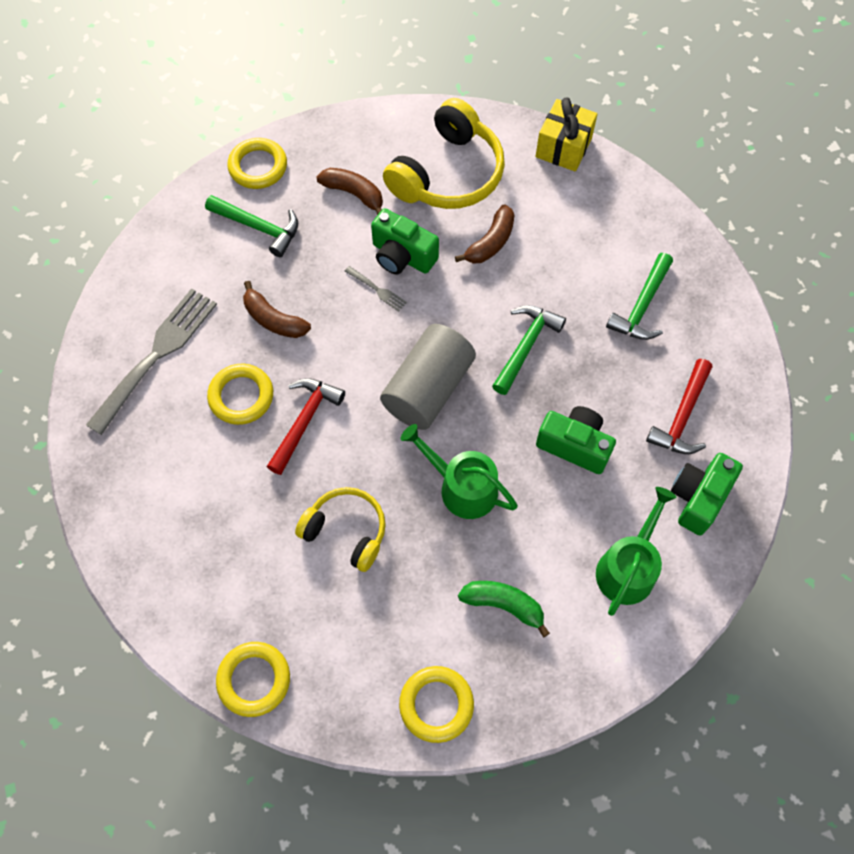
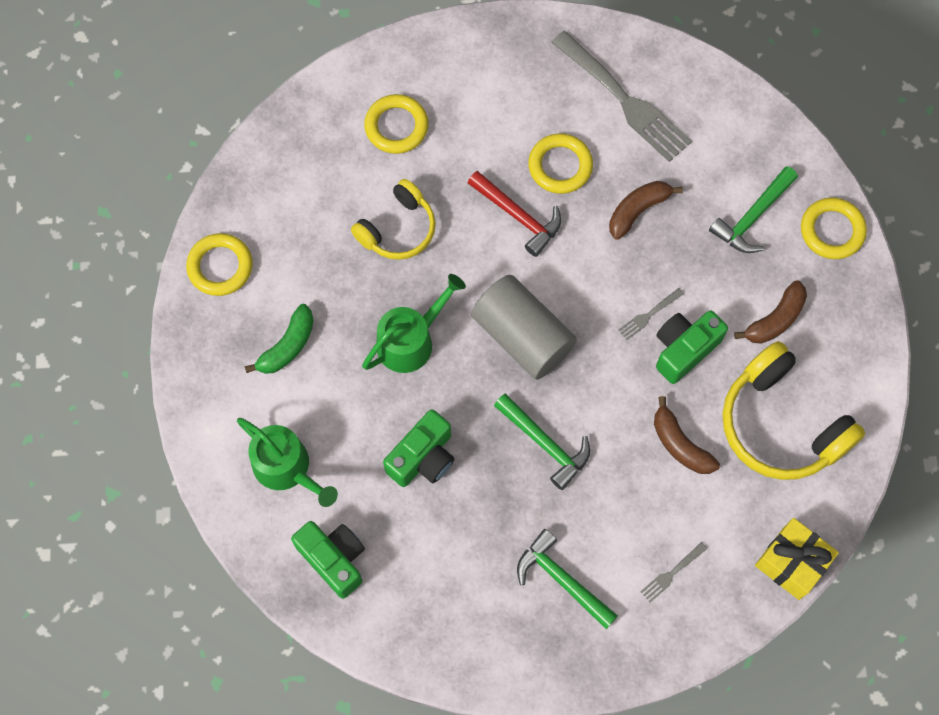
camera: 105 degrees right, 5 degrees up
yellow ring [216,642,290,717] -> yellow ring moved to [364,94,429,154]
red hammer [646,359,712,454] -> none
none -> grey fork [640,542,708,603]

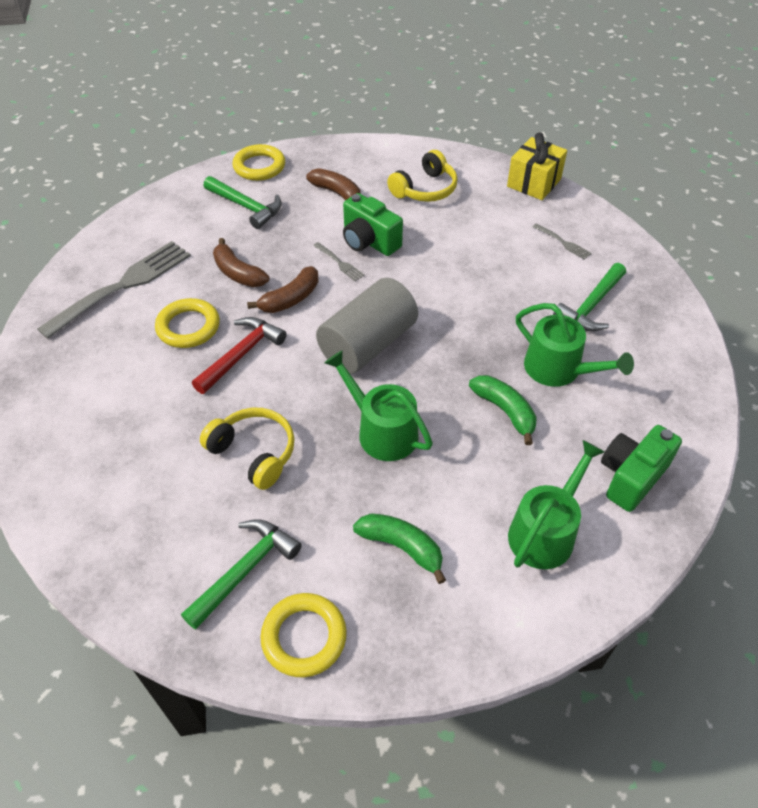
camera: 95 degrees left, 20 degrees down
yellow ring [364,94,429,154] -> none
green camera [383,409,454,487] -> green banana [469,375,537,445]
green hammer [494,394,590,490] -> green hammer moved to [181,519,302,630]
brown banana [654,396,720,474] -> brown banana moved to [247,266,318,313]
yellow headphones [722,341,865,480] -> yellow headphones [387,150,458,202], size x0.63
none -> green watering can [516,303,634,387]

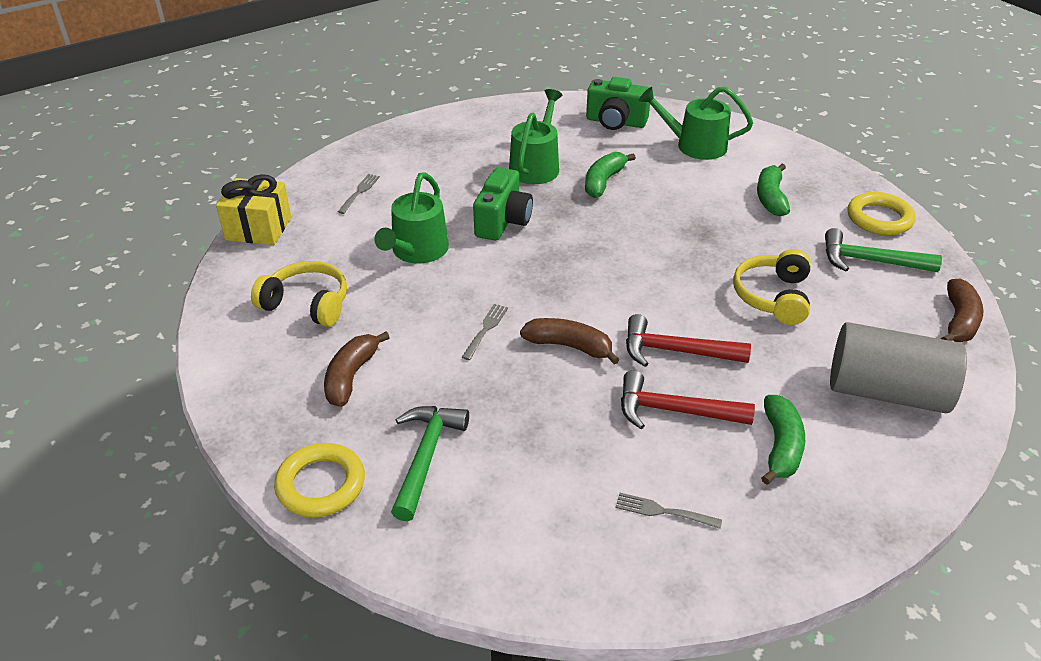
camera: 115 degrees left, 10 degrees down
grey fork [37,241,191,339] -> grey fork [616,493,722,529], size x0.42
yellow ring [155,298,220,348] -> red hammer [621,370,755,429]
brown banana [213,238,269,287] -> brown banana moved to [941,279,983,342]
grey cylinder [316,277,418,374] -> grey cylinder moved to [830,322,967,413]
green watering can [324,350,433,461] -> green watering can moved to [374,173,449,263]
green camera [343,193,403,256] -> green camera moved to [473,167,533,241]
green hammer [553,263,626,331] -> none
none -> green banana [761,395,805,485]

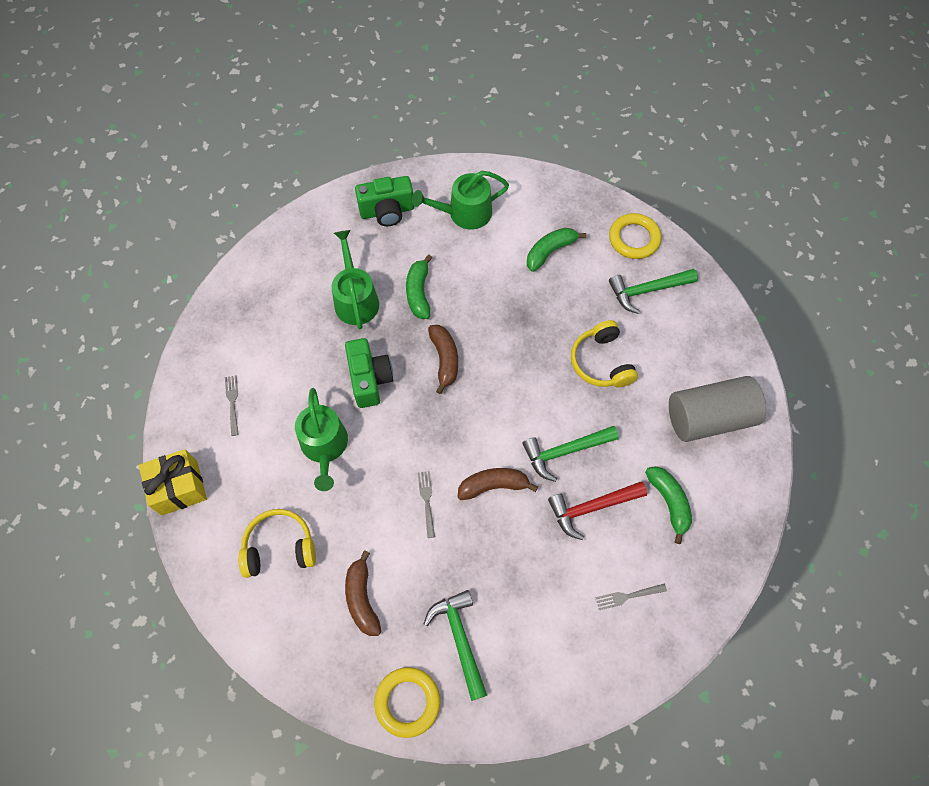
camera: 30 degrees left, 25 degrees up
red hammer [626,314,751,367] -> green hammer [523,426,619,482]
green banana [757,164,790,216] -> green banana turned 75 degrees clockwise [527,228,586,272]
brown banana [941,279,983,342] -> brown banana moved to [428,325,458,394]

